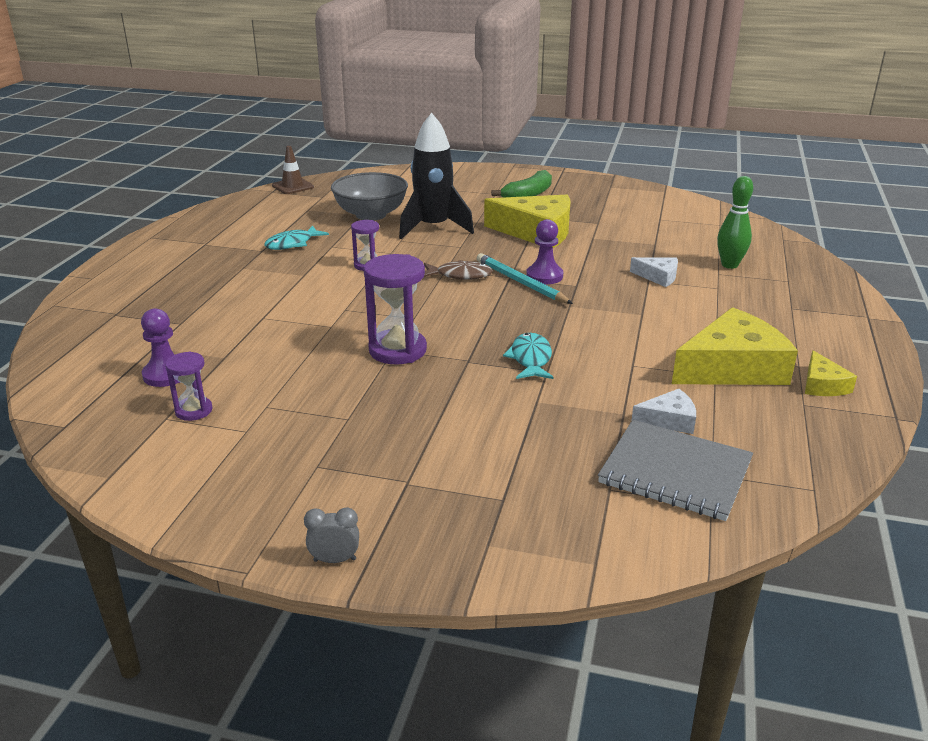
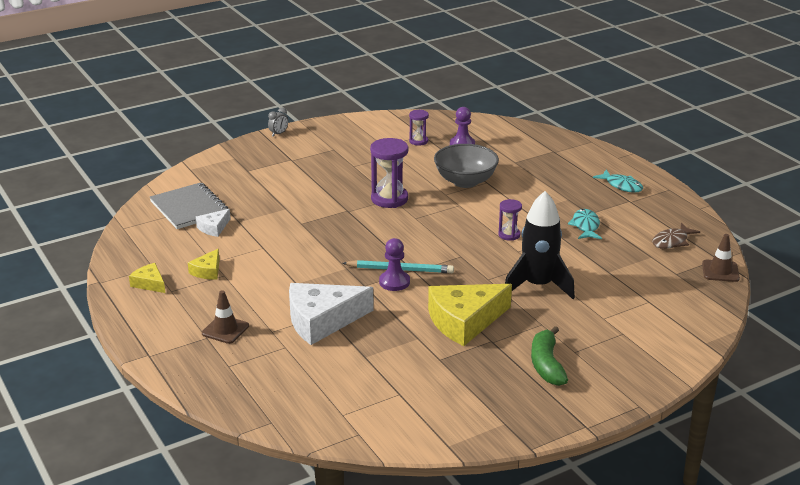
camera: 135 degrees right, 0 degrees up
grey bowl [331,172,408,221] -> grey bowl moved to [434,144,499,188]
brown fish [424,260,493,280] -> brown fish moved to [652,223,700,249]
turquoise fish [503,333,553,379] -> turquoise fish moved to [593,170,643,192]
grey notebook [598,420,753,521] -> grey notebook turned 75 degrees clockwise [150,182,228,229]
white cheese [630,257,678,287] -> white cheese [289,283,374,345], size x2.07
yellow cheese [672,307,798,385] -> yellow cheese [188,249,219,280], size x0.48
green bowling pin [717,176,753,269] -> none
none -> brown traffic cone [202,290,249,344]

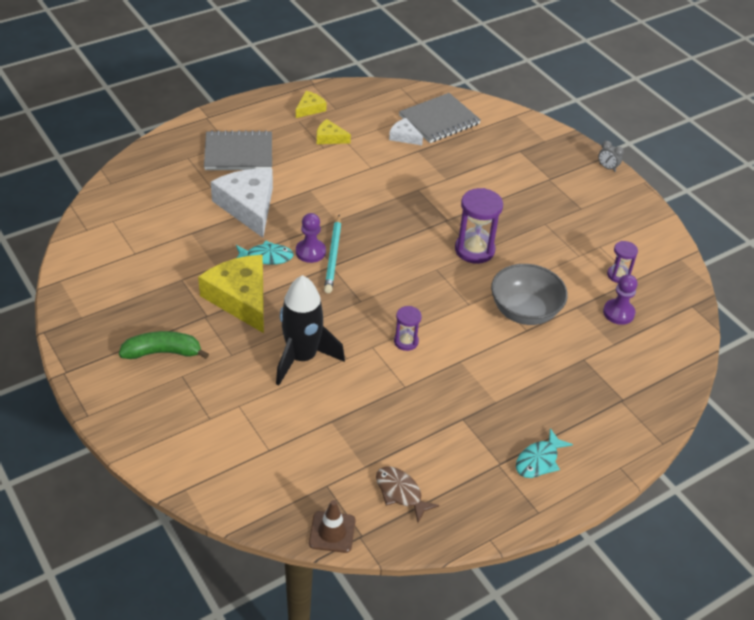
camera: 85 degrees right, 15 degrees up
brown traffic cone [202,290,249,344] -> grey notebook [204,130,272,170]
turquoise fish [568,209,602,239] -> turquoise fish moved to [236,240,294,265]

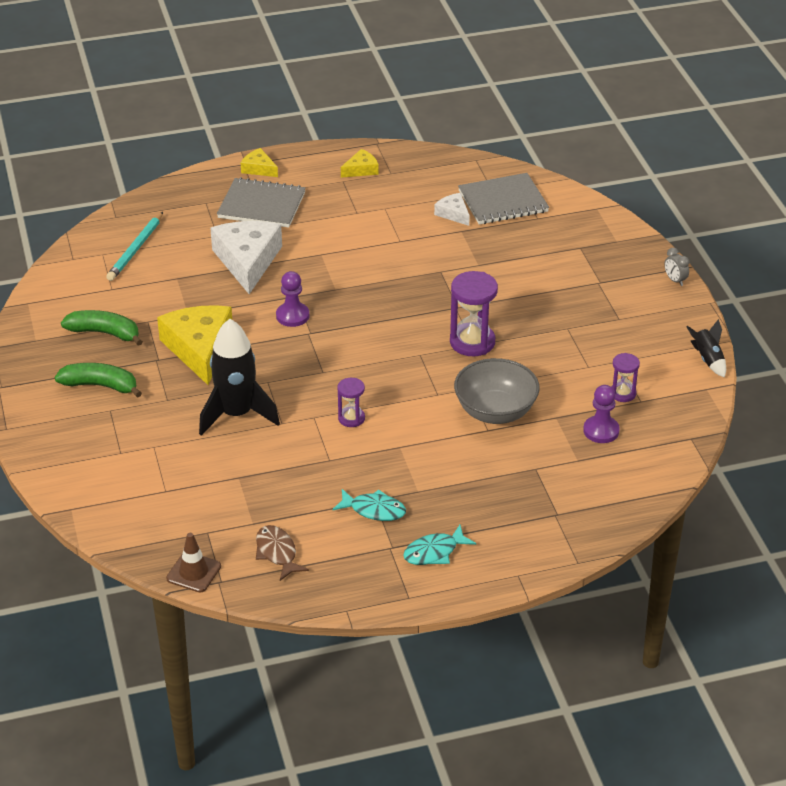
camera: 20 degrees right, 5 degrees down
turquoise fish [236,240,294,265] -> turquoise fish moved to [333,489,406,521]
yellow cheese [317,119,351,144] -> yellow cheese moved to [241,148,278,177]
turquoise pencil [324,215,341,293] -> turquoise pencil moved to [106,212,163,281]
none -> green banana [61,310,143,346]
none -> black rocket [687,319,726,378]

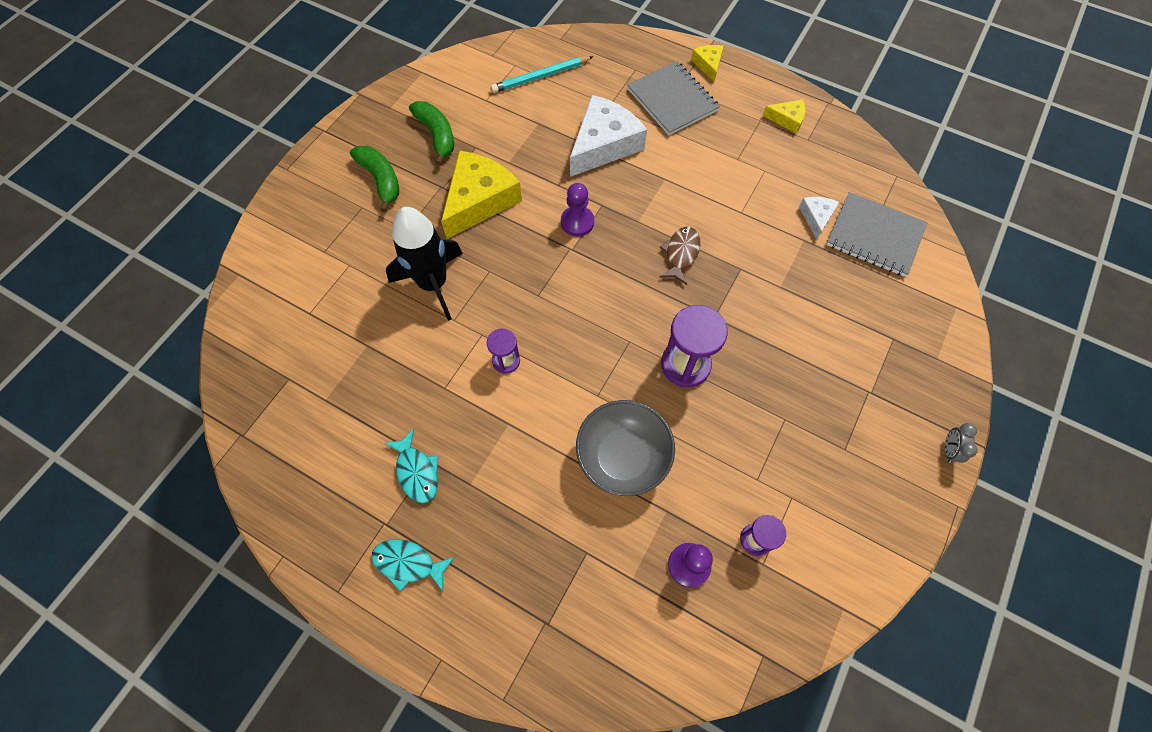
camera: 45 degrees right, 25 degrees up
brown traffic cone [166,533,221,592] -> none
brown fish [256,525,309,581] -> brown fish moved to [659,227,701,285]
black rocket [687,319,726,378] -> none

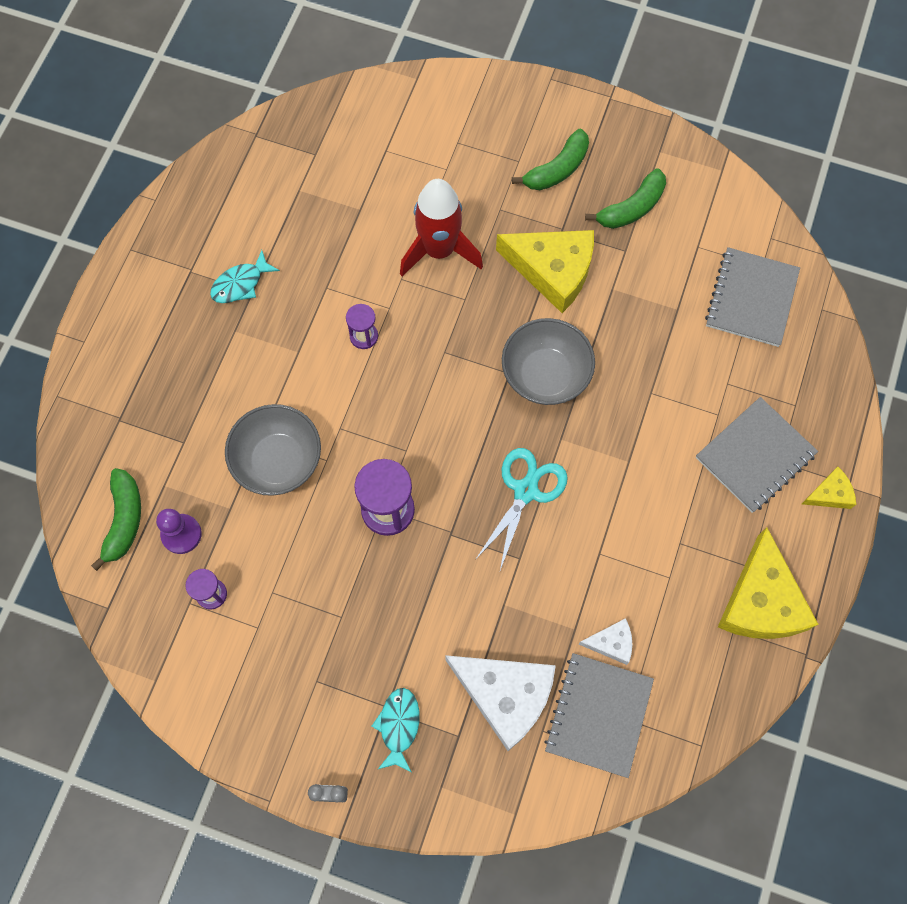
camera: 80 degrees right, 5 degrees up
turquoise fish [371,539,455,592] -> turquoise fish moved to [371,688,420,773]
black rocket [386,207,463,321] -> red rocket [400,179,483,276]
turquoise pencil [491,56,594,93] -> grey notebook [705,247,800,347]
purple pawn [561,183,594,236] -> grey bowl [502,318,595,405]
white cheese [570,95,647,177] -> white cheese moved to [445,655,556,751]
brown fish [659,227,701,285] -> turquoise scissors [475,448,568,570]
yellow cheese [763,99,806,134] -> yellow cheese [718,527,819,639], size x2.07
none -> green banana [91,468,141,571]

